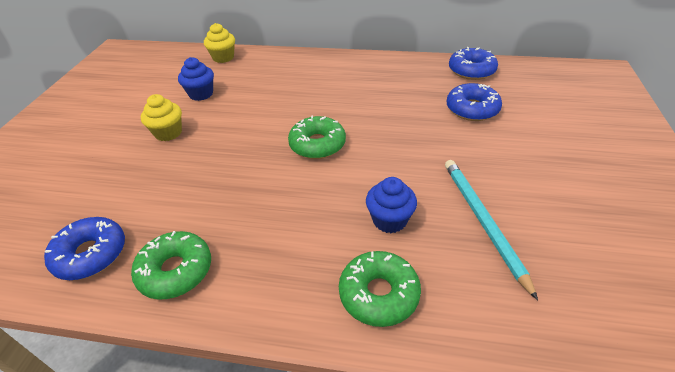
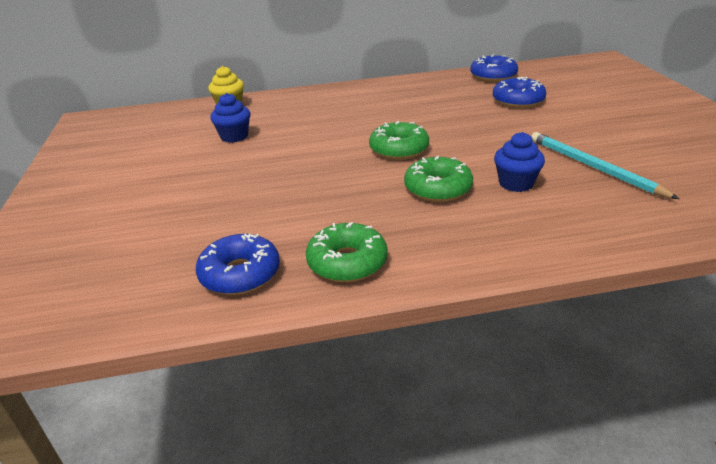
camera: 20 degrees left, 10 degrees down
yellow cupcake [141,94,182,141] -> none
green donut [339,251,421,327] -> green donut moved to [404,156,473,202]

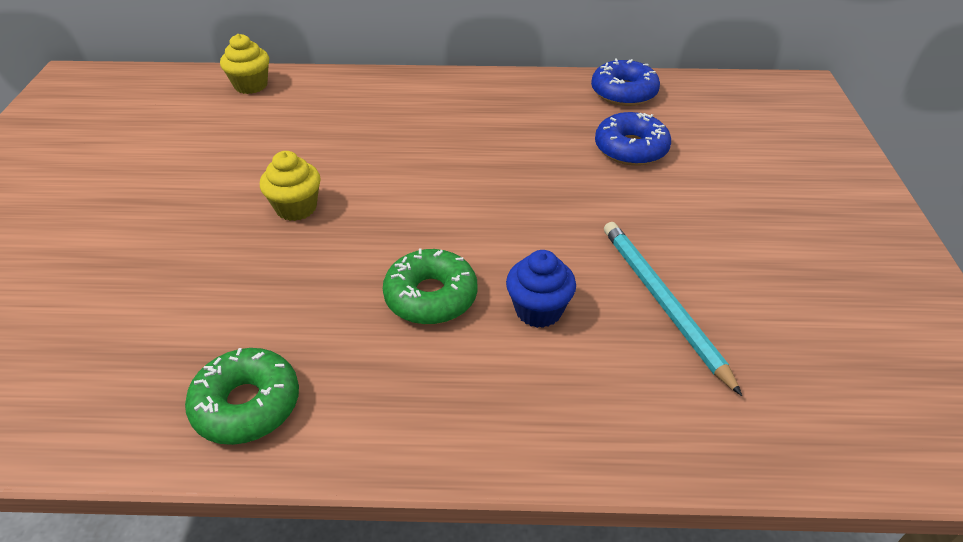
camera: 10 degrees right, 10 degrees up
blue donut [196,234,280,295] -> none
blue cupcake [210,93,251,143] -> none
green donut [369,121,429,160] -> none
none -> yellow cupcake [260,151,321,221]

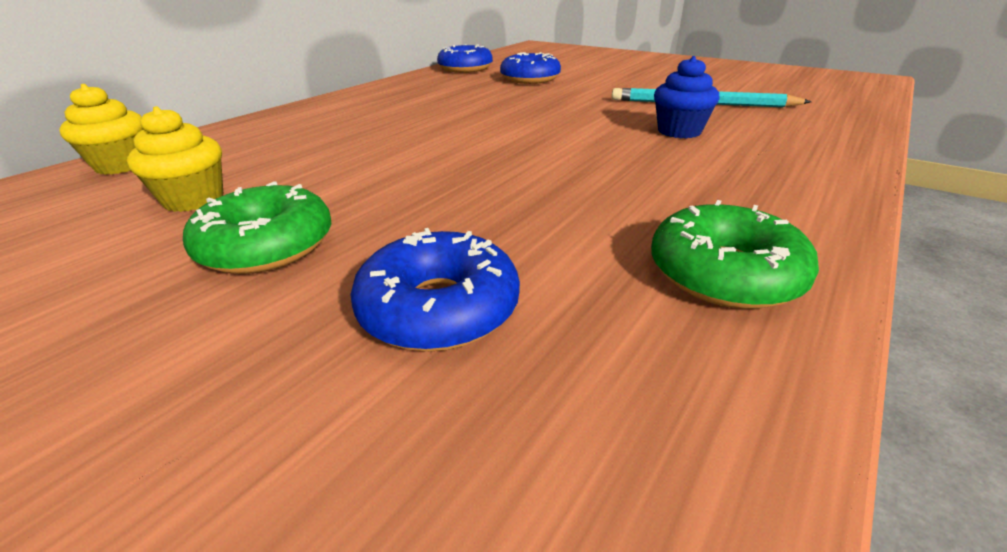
camera: 55 degrees left, 10 degrees down
yellow cupcake [260,151,321,221] -> yellow cupcake moved to [127,106,223,212]
green donut [383,248,477,325] -> green donut moved to [183,181,331,274]
none -> blue donut [350,228,520,352]

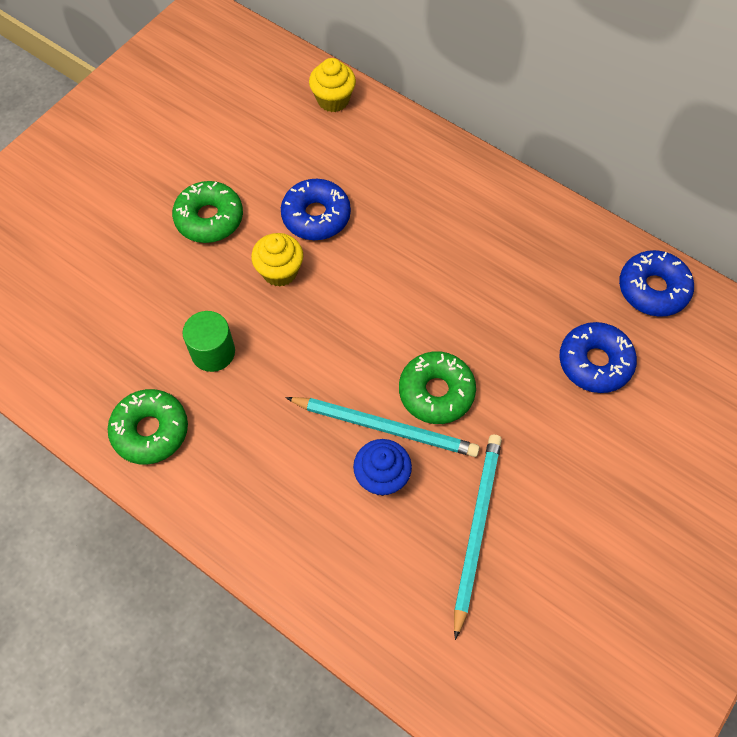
camera: 90 degrees right, 30 degrees up
yellow cupcake [127,106,223,212] -> yellow cupcake moved to [251,233,303,287]
blue donut [350,228,520,352] -> blue donut moved to [281,179,351,240]
none -> green cylinder [183,311,235,372]
none -> turquoise pencil [285,397,480,457]
none -> green donut [399,351,476,424]

